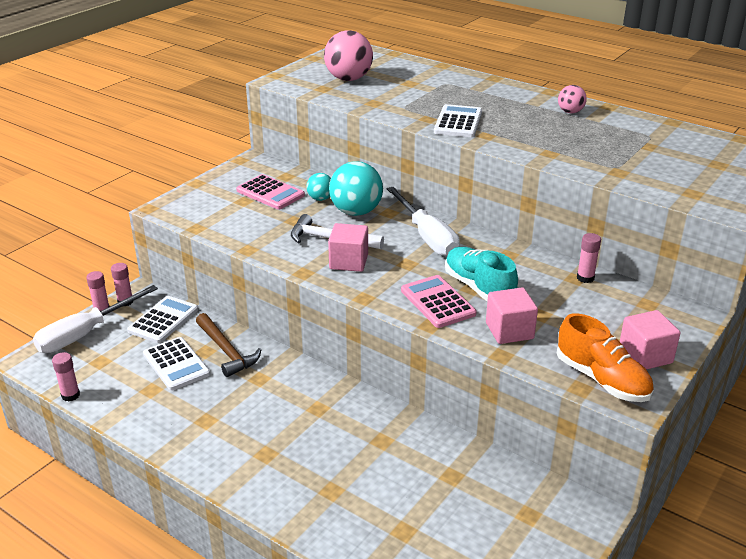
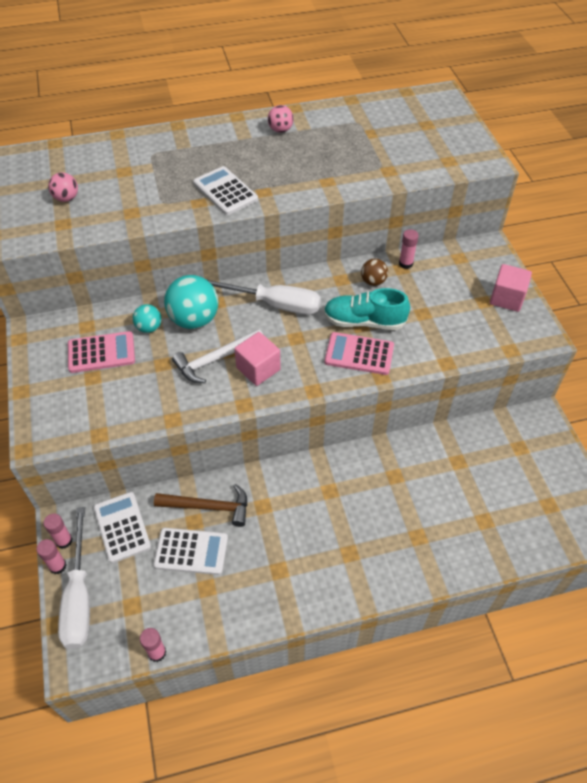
camera: 50 degrees left, 20 degrees up
pink ball [324,30,373,81] -> pink ball [48,172,78,202], size x0.53
pink cube [486,287,538,344] -> none
orange shoe [557,313,654,402] -> none
none -> brown ball [361,259,388,286]

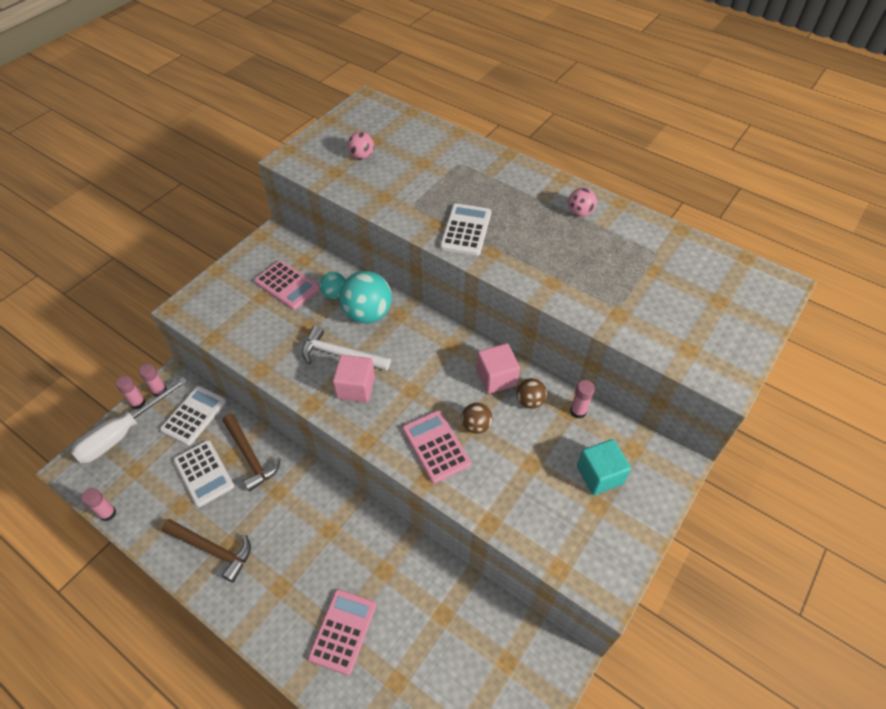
camera: 50 degrees right, 0 degrees up
white screwdriver [206,279,321,315] -> none
turquoise shoe [324,288,410,330] -> brown ball [462,403,492,434]
pink cube [490,264,532,312] -> pink cube moved to [477,343,520,394]
none -> brown hammer [162,519,251,583]
none -> pink calculator [308,589,376,675]
none -> turquoise cube [577,439,631,495]

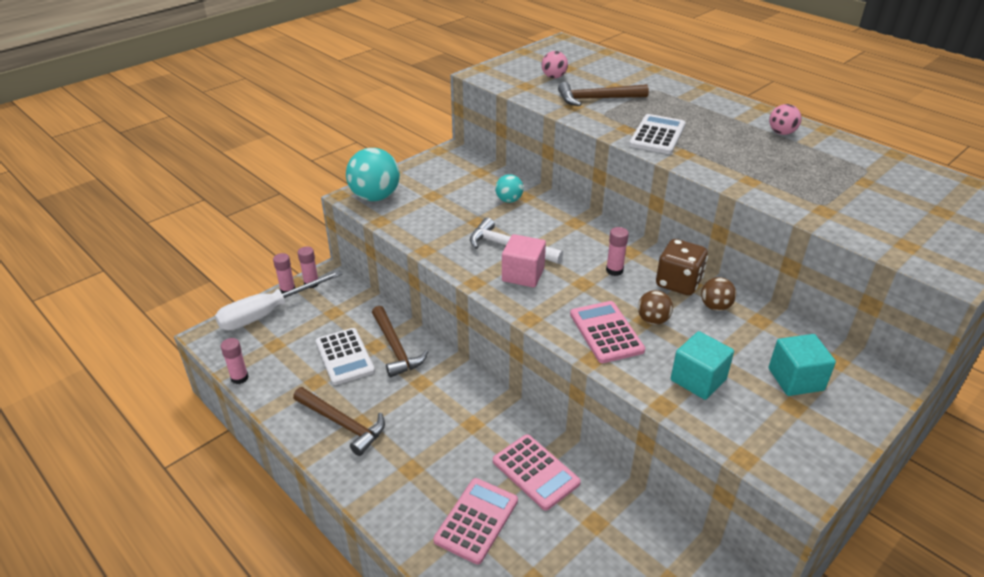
camera: 10 degrees right, 15 degrees down
white calculator [160,386,227,446] -> none
pink calculator [254,260,320,310] -> pink calculator moved to [493,434,581,511]
turquoise ball [339,271,392,324] -> turquoise ball moved to [346,148,400,201]
pink cube [477,343,520,394] -> brown dice [656,239,708,295]
pink glue stick [570,380,595,419] -> pink glue stick moved to [606,227,629,276]
none -> brown hammer [558,82,649,106]
none -> turquoise cube [671,331,734,400]

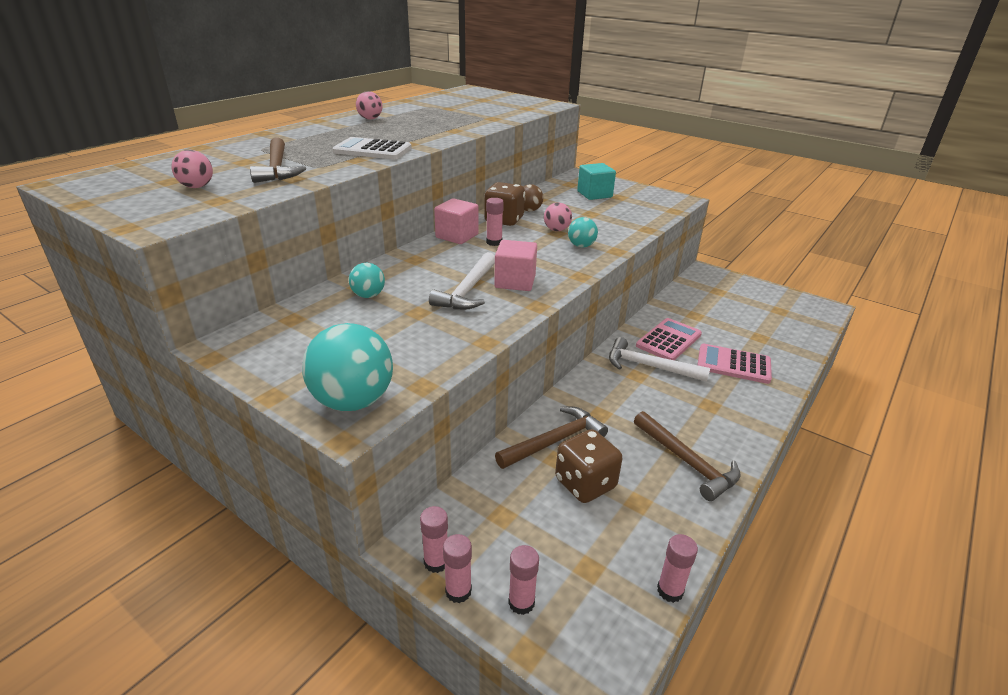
camera: 100 degrees left, 5 degrees down
white screwdriver [215,270,342,330] -> pink glue stick [508,545,539,615]
brown hammer [293,387,385,456] -> brown hammer turned 120 degrees clockwise [634,411,740,501]
white calculator [316,328,375,385] -> brown dice [555,429,623,503]
pink calculator [570,301,645,363] -> turquoise ball [568,217,598,247]
brown ball [638,290,673,325] -> pink ball [544,203,572,231]
turquoise cube [671,331,734,400] -> none
none -> pink cube [434,198,479,244]
none -> white hammer [609,337,710,382]

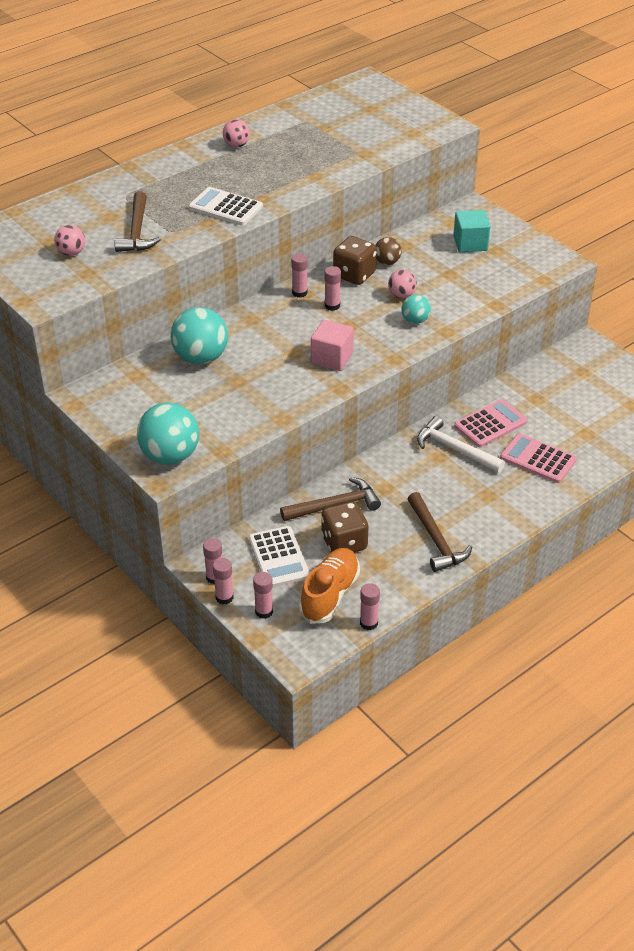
camera: 15 degrees right, 10 degrees up
turquoise ball [349,263,385,298] -> turquoise ball [170,307,228,365], size x1.88
white hammer [429,252,495,310] -> none
pink cube [434,198,479,244] -> pink glue stick [291,253,308,298]
none -> white calculator [249,526,310,587]
none -> orange shoe [299,548,360,624]

